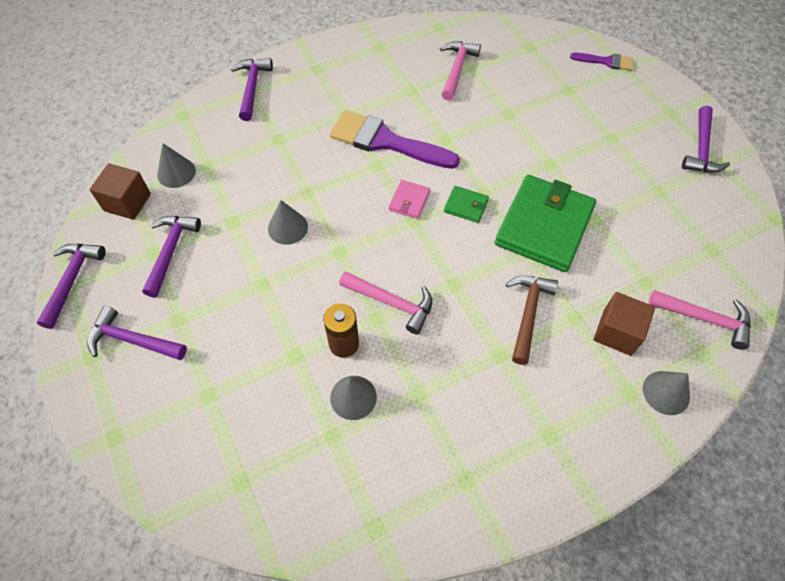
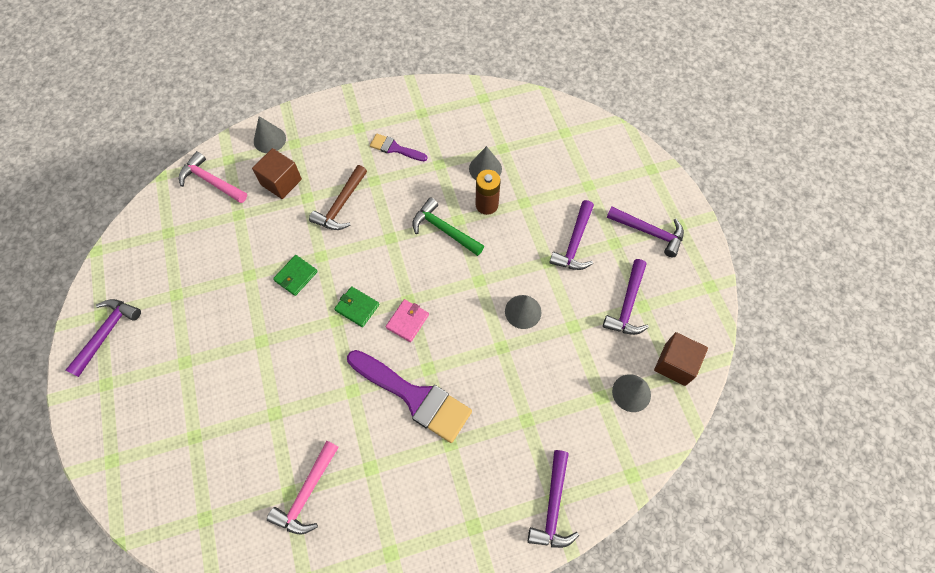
camera: 170 degrees left, 5 degrees up
purple hammer [37,244,106,329] -> purple hammer moved to [549,200,594,270]
pink hammer [339,271,432,334] -> green hammer [412,198,484,256]
green wallet [495,175,596,272] -> green wallet [273,255,318,296], size x0.43
purple brush [570,53,633,71] -> purple brush moved to [370,134,428,161]

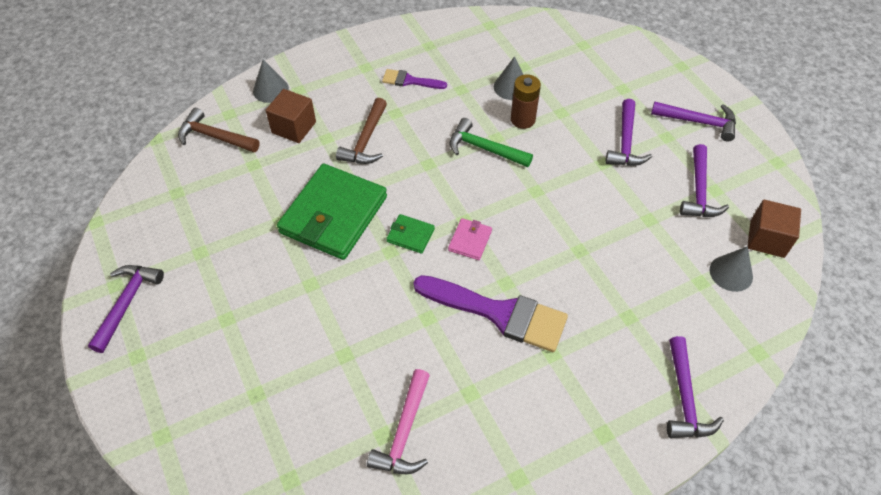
camera: 10 degrees left, 10 degrees down
pink hammer [179,151,247,203] -> brown hammer [178,108,260,152]
green wallet [273,255,318,296] -> green wallet [277,164,387,260], size x2.32
grey cone [505,295,541,329] -> none

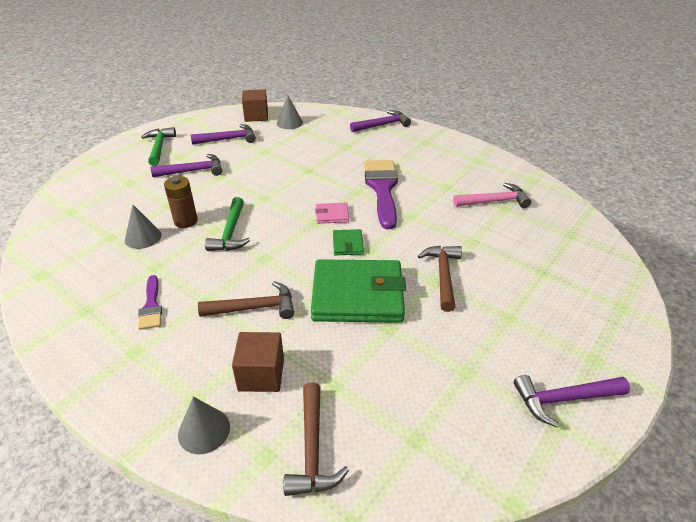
camera: 115 degrees left, 15 degrees down
purple hammer [651,102,736,142] -> green hammer [141,127,176,166]
none -> brown hammer [418,246,462,312]

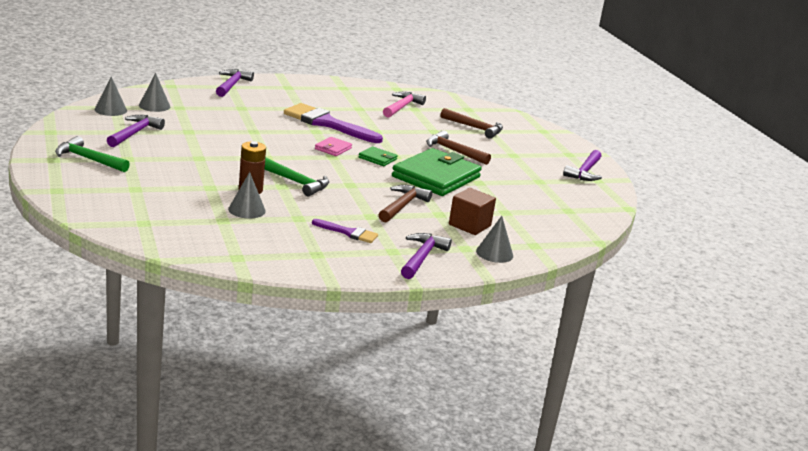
camera: 60 degrees left, 15 degrees down
purple hammer [151,154,222,177] -> purple hammer moved to [401,233,452,279]
brown cube [242,89,268,122] -> grey cone [94,77,127,116]
brown hammer [284,382,349,496] -> brown hammer moved to [441,108,503,139]

